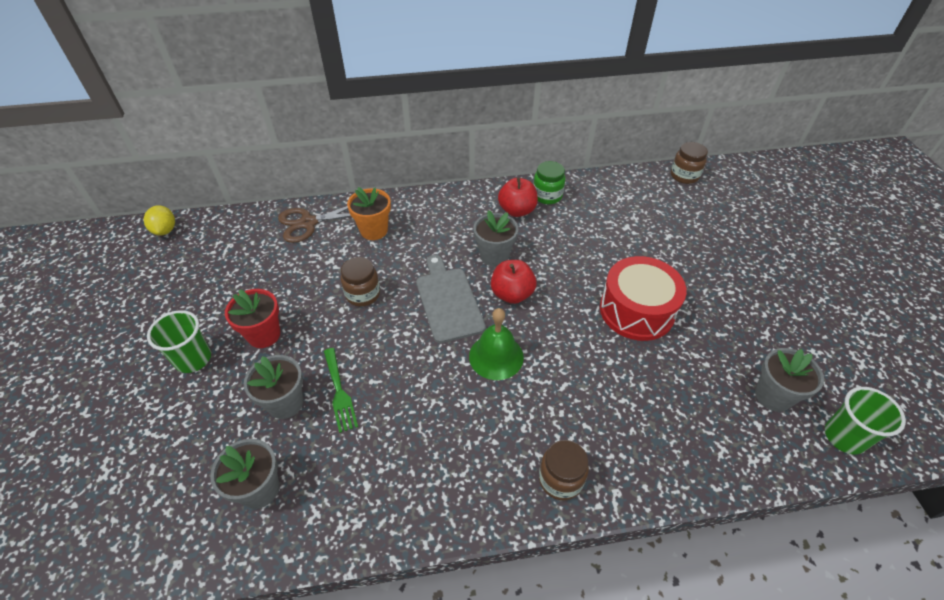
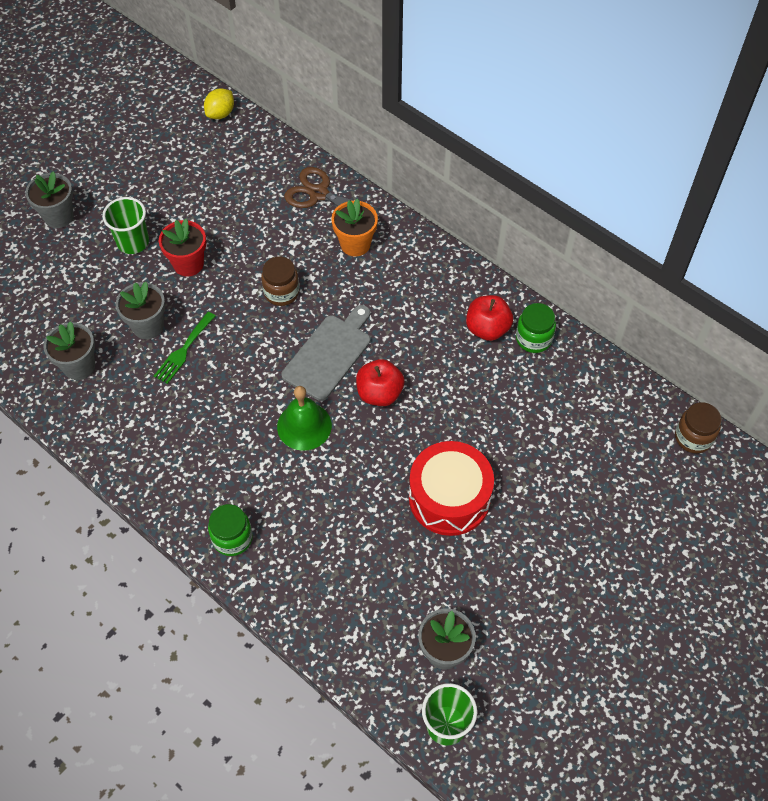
camera: 50 degrees right, 10 degrees up
grey flower pot [474,210,518,267] -> grey flower pot moved to [25,171,74,228]
brown jar [539,440,589,500] -> green jar [208,504,253,556]

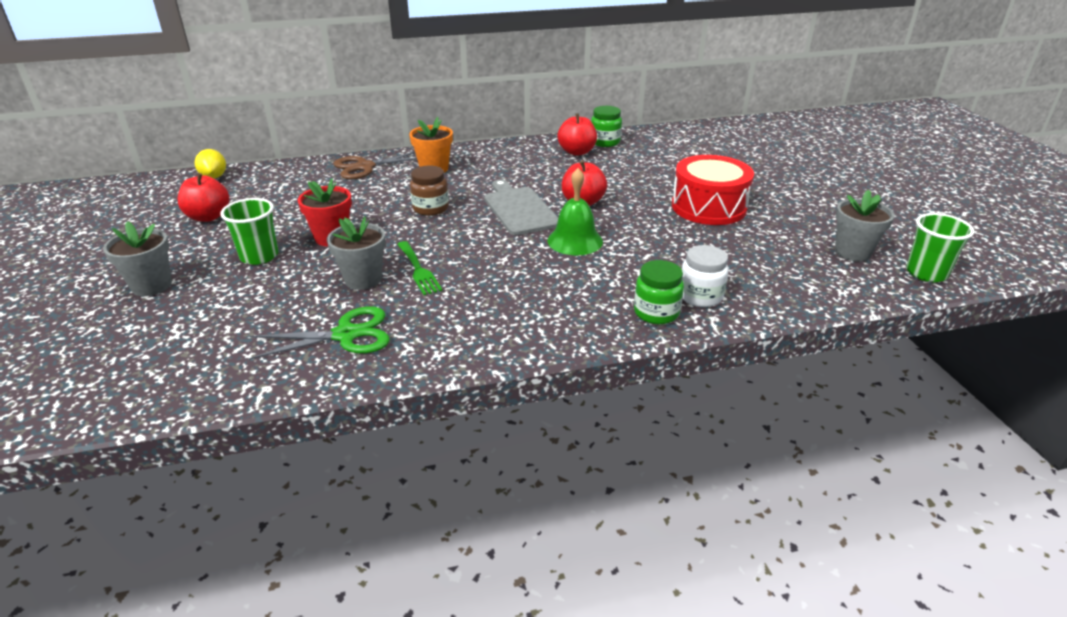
camera: 55 degrees left, 25 degrees down
grey flower pot [44,321,95,380] -> green scissors [248,306,390,360]
brown jar [675,402,722,453] -> none
none -> red apple [177,173,229,222]
none -> white jar [682,245,729,307]

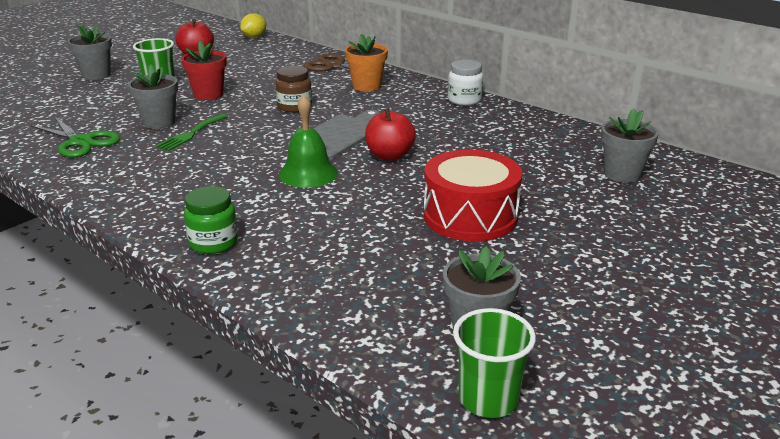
camera: 55 degrees right, 5 degrees down
red apple [557,113,597,156] -> none
green jar [591,106,622,147] -> none
white jar [682,245,729,307] -> white jar moved to [448,60,483,106]
none -> grey flower pot [601,108,659,183]

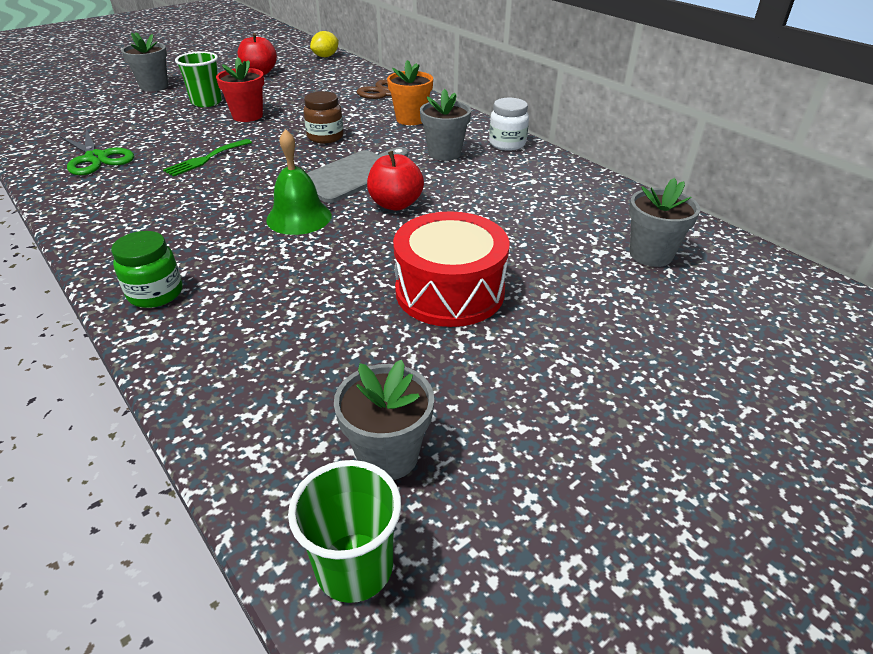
camera: 10 degrees right, 10 degrees up
grey flower pot [128,64,178,129] -> grey flower pot moved to [420,89,471,161]

